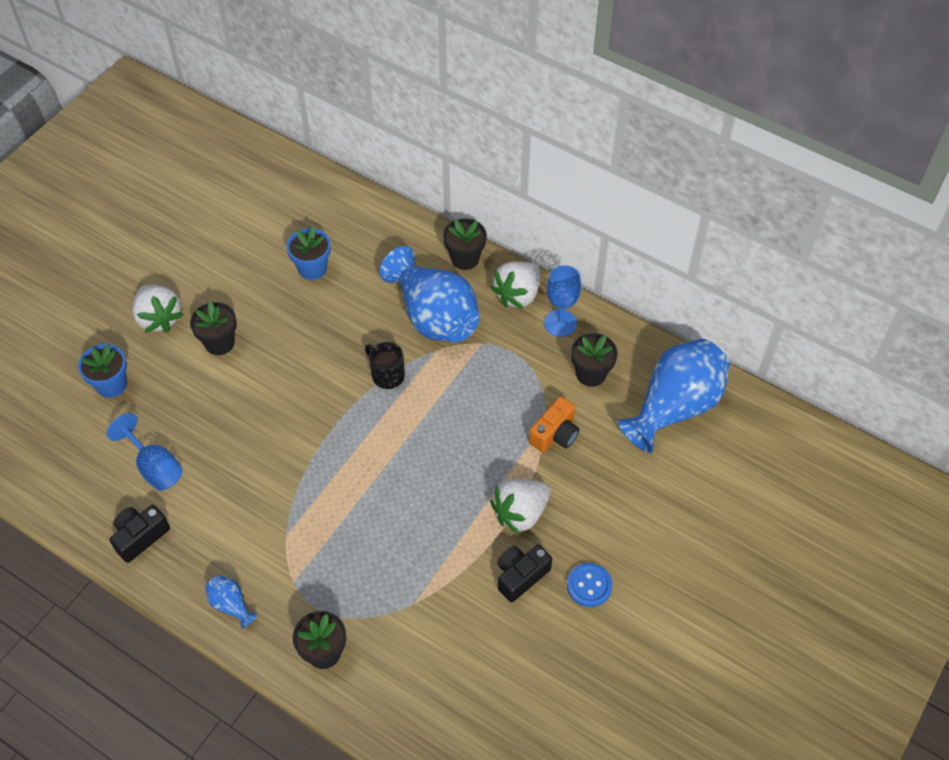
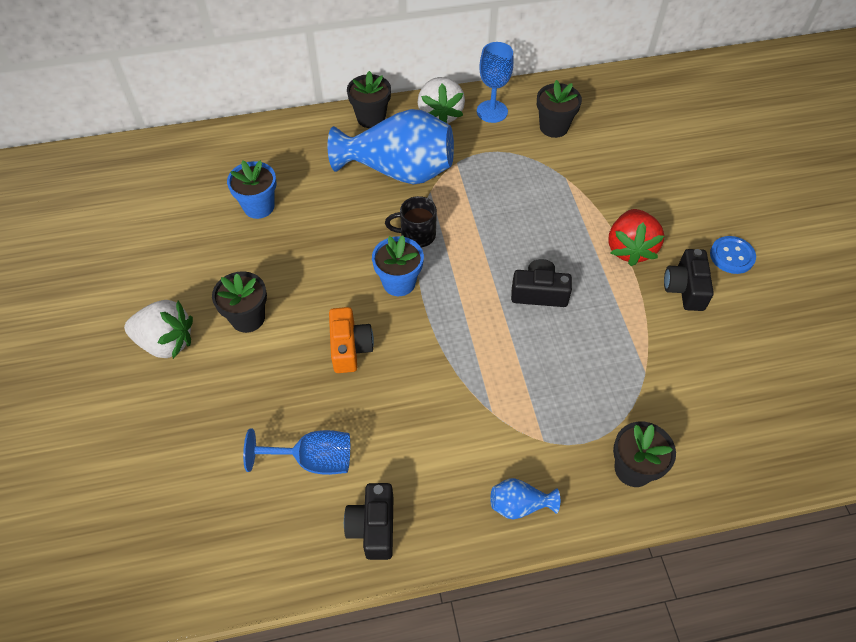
camera: 45 degrees left, 0 degrees up
blue flower pot [78,344,127,398] -> blue flower pot moved to [372,235,424,296]
white strawberry [490,479,551,534] -> red strawberry [608,209,664,266]
orange camera [529,396,579,452] -> orange camera moved to [329,307,374,373]
blue vase [617,339,730,453] -> none
none -> black camera [511,259,572,307]

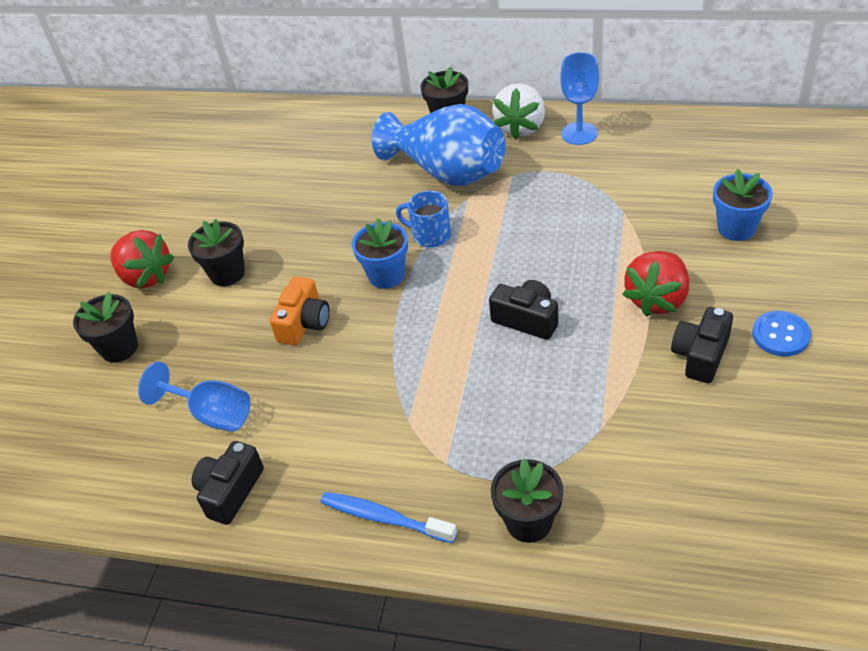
camera: 30 degrees right, 10 degrees down
white strawberry [124,300,193,359] -> red strawberry [110,230,174,289]
blue flower pot [227,160,277,219] -> blue flower pot moved to [713,169,773,241]
black mug [385,196,437,247] -> blue mug [396,191,451,248]
blue vase [491,478,560,519] -> blue toothbrush [321,492,457,543]
black flower pot [537,80,582,138] -> black flower pot moved to [73,291,138,363]

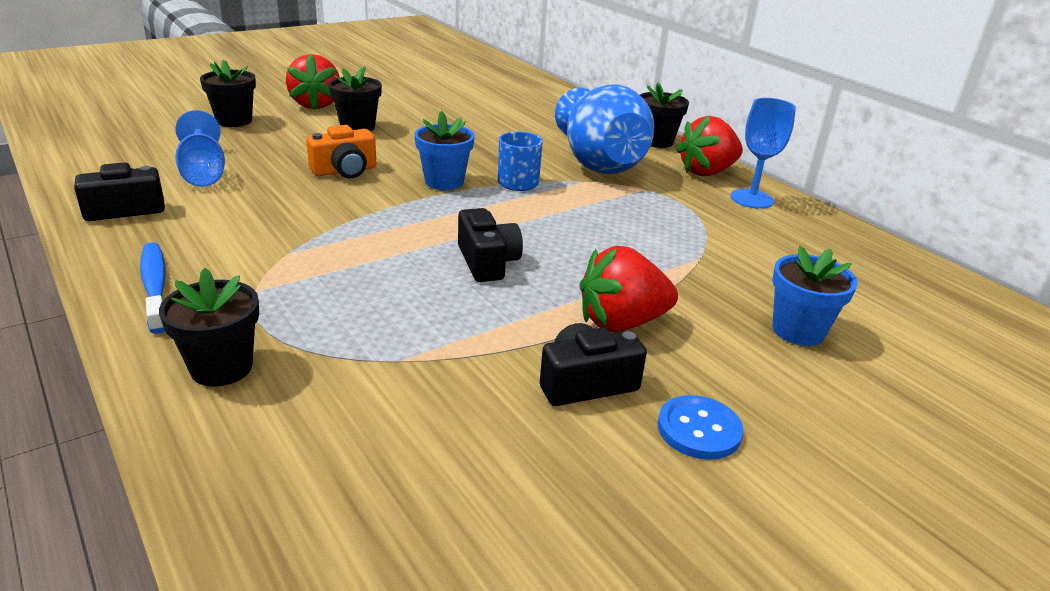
camera: 35 degrees right, 15 degrees down
white strawberry [492,83,545,140] -> red strawberry [676,116,743,176]

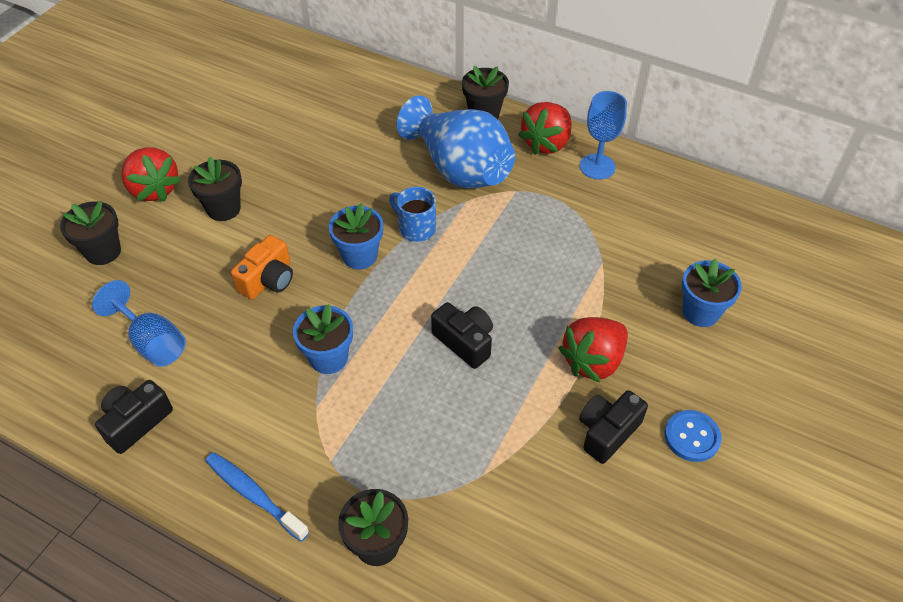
camera: 25 degrees left, 20 degrees up
none -> blue flower pot [293,304,353,374]

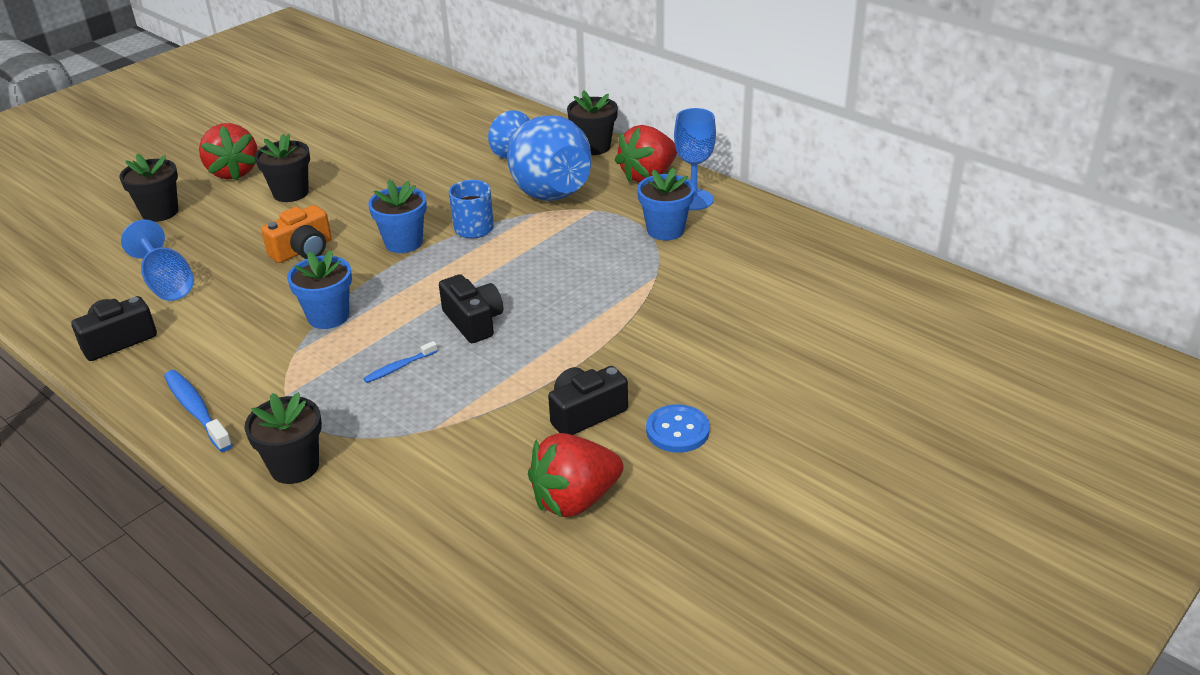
camera: 15 degrees right, 15 degrees down
red strawberry [558,317,628,383] -> red strawberry moved to [528,433,623,517]
blue flower pot [682,258,742,327] -> blue flower pot moved to [637,168,695,240]
none -> blue toothbrush [363,341,438,383]

